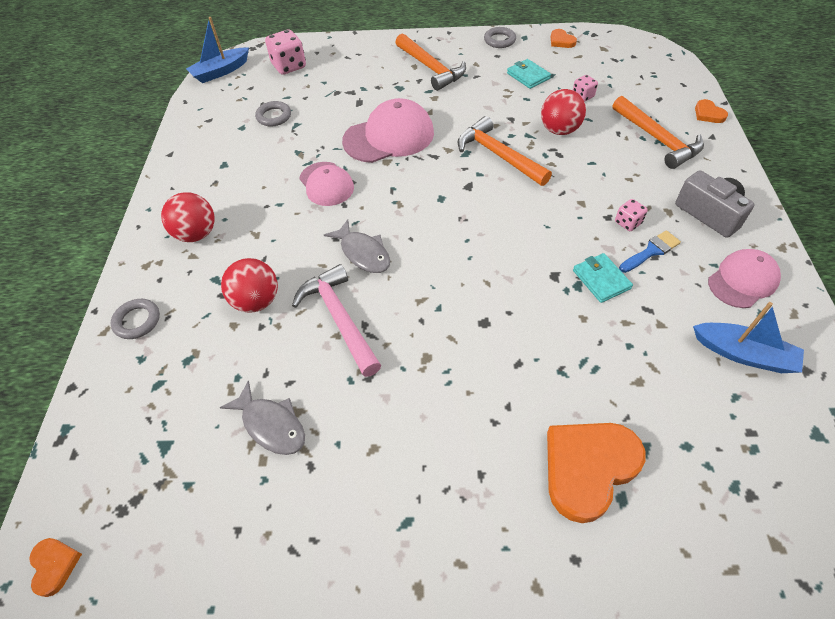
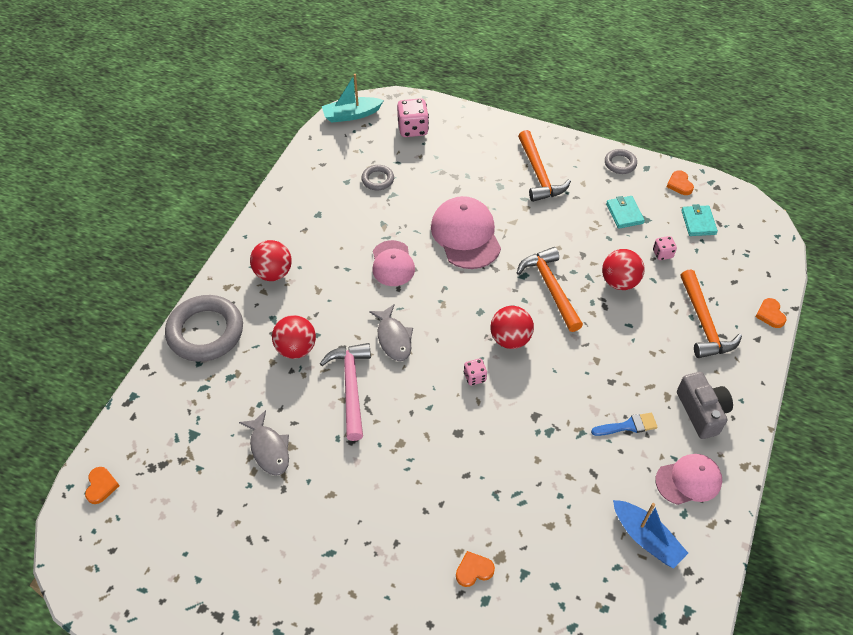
camera: 20 degrees right, 0 degrees up
grey ring [111,299,160,339] -> grey ring [165,295,243,362], size x2.07
blue boat [186,17,249,83] -> turquoise boat [322,74,384,123]
pink cap [342,98,434,163] -> pink cap turned 105 degrees counterclockwise [431,196,501,269]
orange heart [547,423,646,523] -> orange heart [456,551,495,587], size x0.47
turquoise wallet [573,253,633,303] -> turquoise wallet moved to [681,204,718,236]
pink dice [615,199,648,231] -> pink dice moved to [464,359,487,386]
none -> red ball [490,306,534,349]

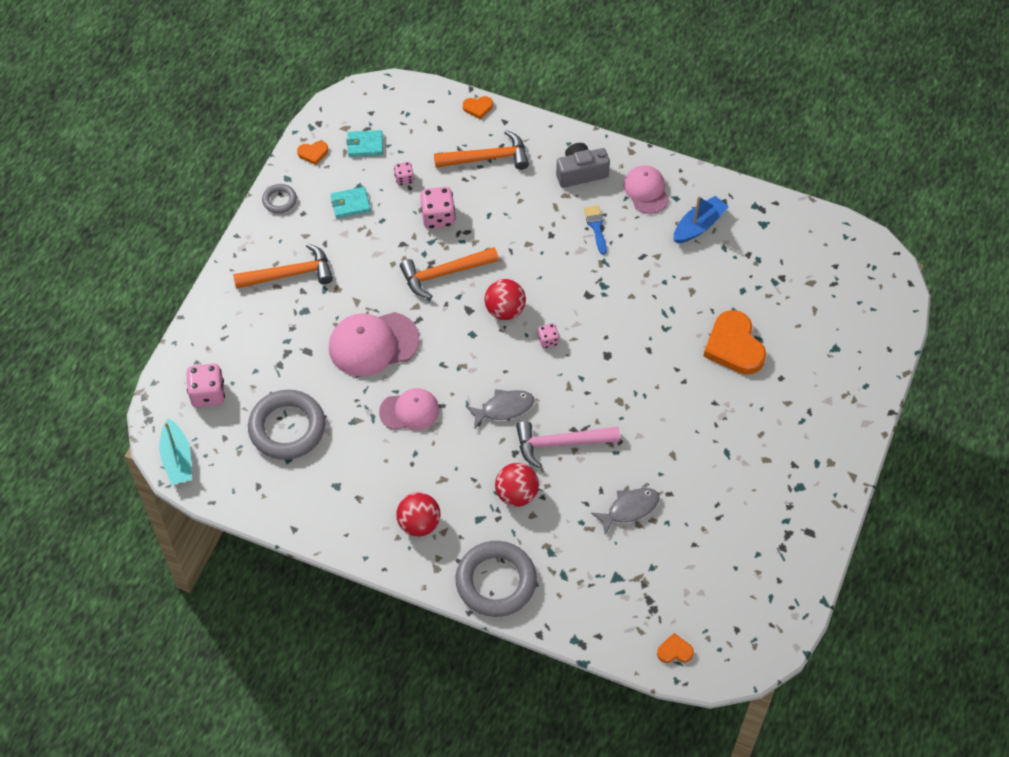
camera: 90 degrees left, 5 degrees up
grey ring [361,165,394,190] -> grey ring [248,390,325,460], size x2.07
orange heart [456,551,495,587] -> orange heart [703,310,766,375], size x2.14
red ball [602,249,645,290] -> pink dice [420,187,456,229]

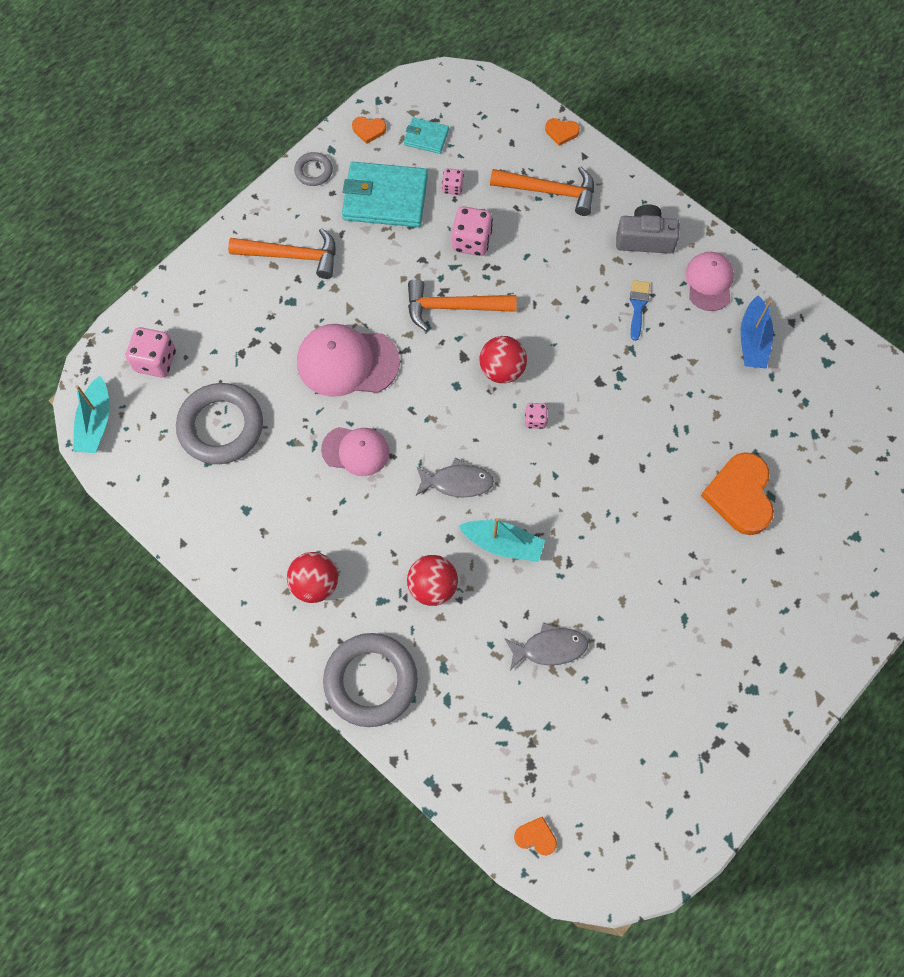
camera: 20 degrees right, 10 degrees up
turquoise wallet [330,187,371,218] -> turquoise wallet [342,162,428,227], size x1.98
pink hammer [516,421,620,468] -> turquoise boat [459,518,545,562]
blue boat [673,196,729,243] -> blue boat turned 120 degrees clockwise [741,295,773,369]

